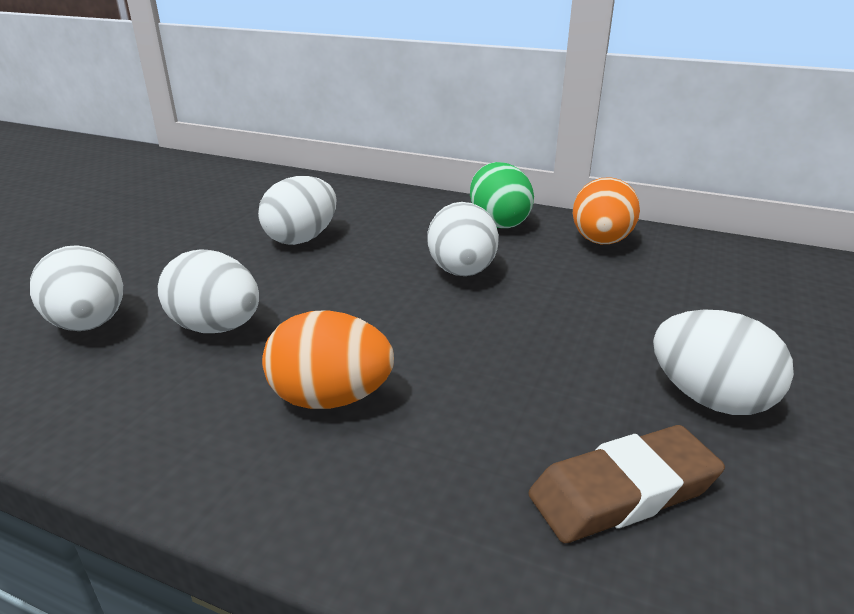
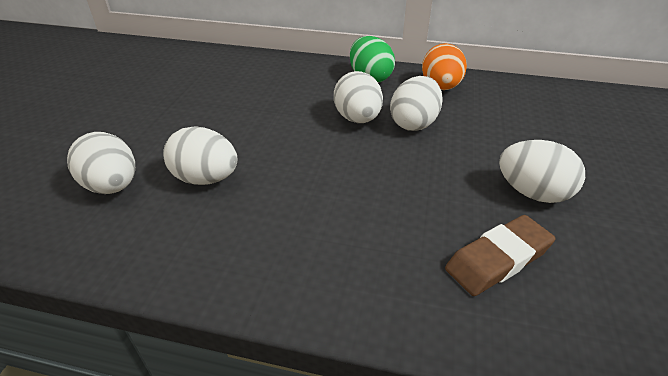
camera: 10 degrees left, 10 degrees up
white egg [258,176,336,245] -> white egg moved to [390,76,443,131]
orange egg [262,310,394,409] -> none

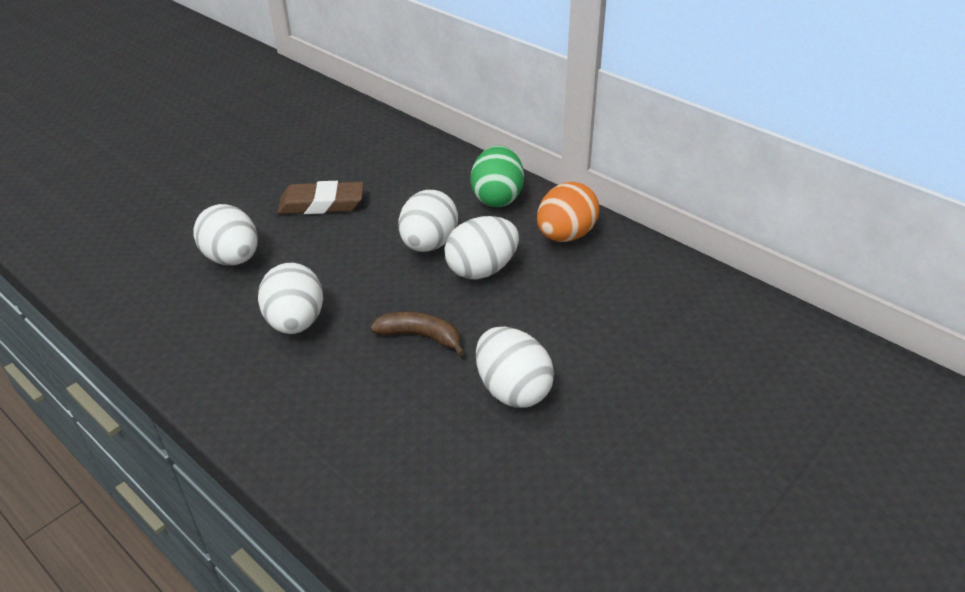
camera: 30 degrees right, 0 degrees up
white egg [67,132,135,194] -> white egg moved to [258,263,323,334]
brown eraser [445,215,555,296] -> brown eraser moved to [277,181,364,214]
none -> brown banana [370,311,465,356]

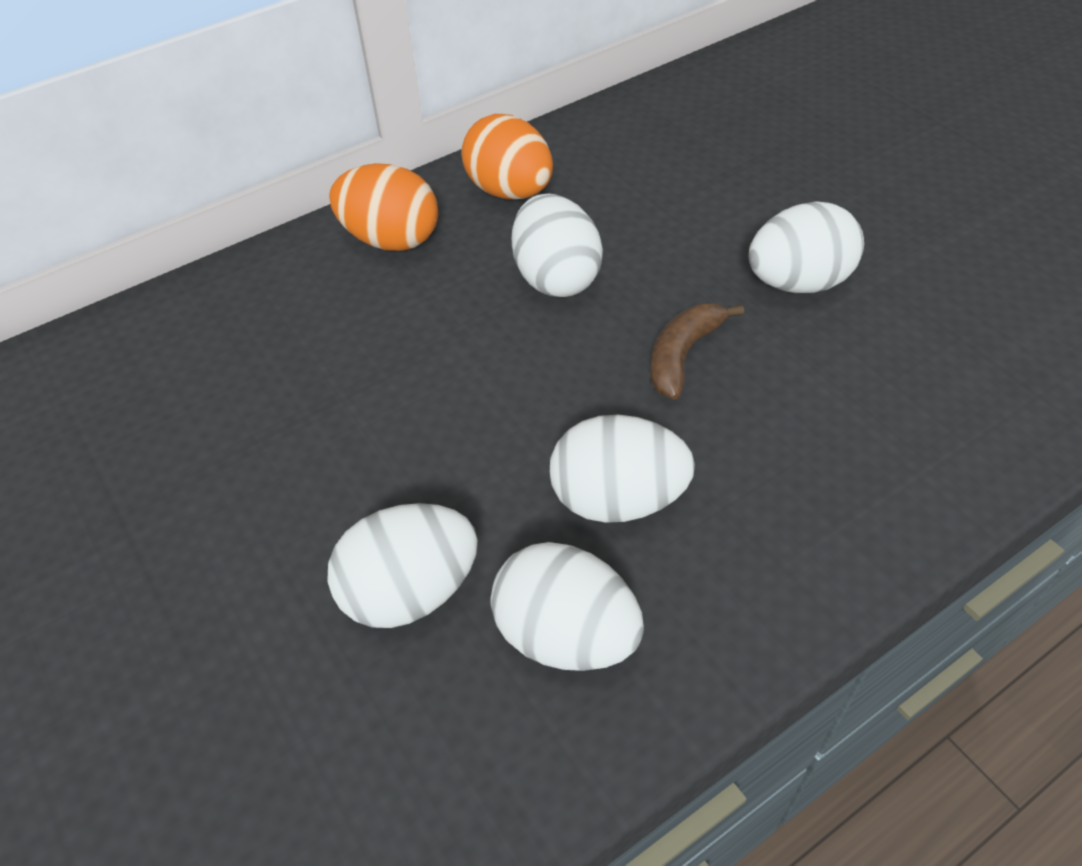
camera: 75 degrees left, 10 degrees up
brown eraser [277,181,364,214] -> none
white egg [398,190,458,252] -> white egg moved to [491,542,644,671]
green egg [471,145,524,207] -> orange egg [329,163,438,251]

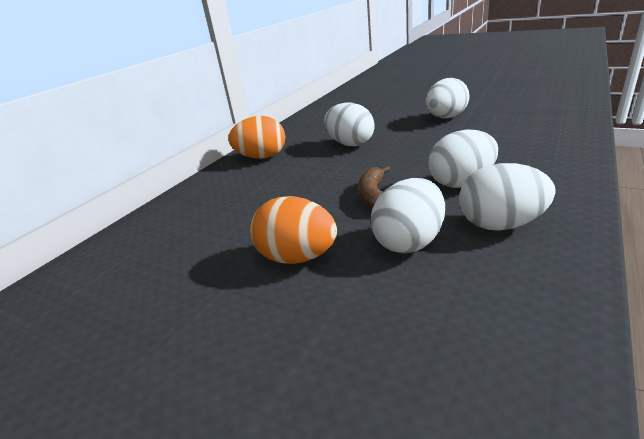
camera: 25 degrees left, 20 degrees down
orange egg [461,114,553,199] -> orange egg moved to [250,196,337,264]
brown banana [650,303,744,400] -> brown banana moved to [358,166,390,209]

